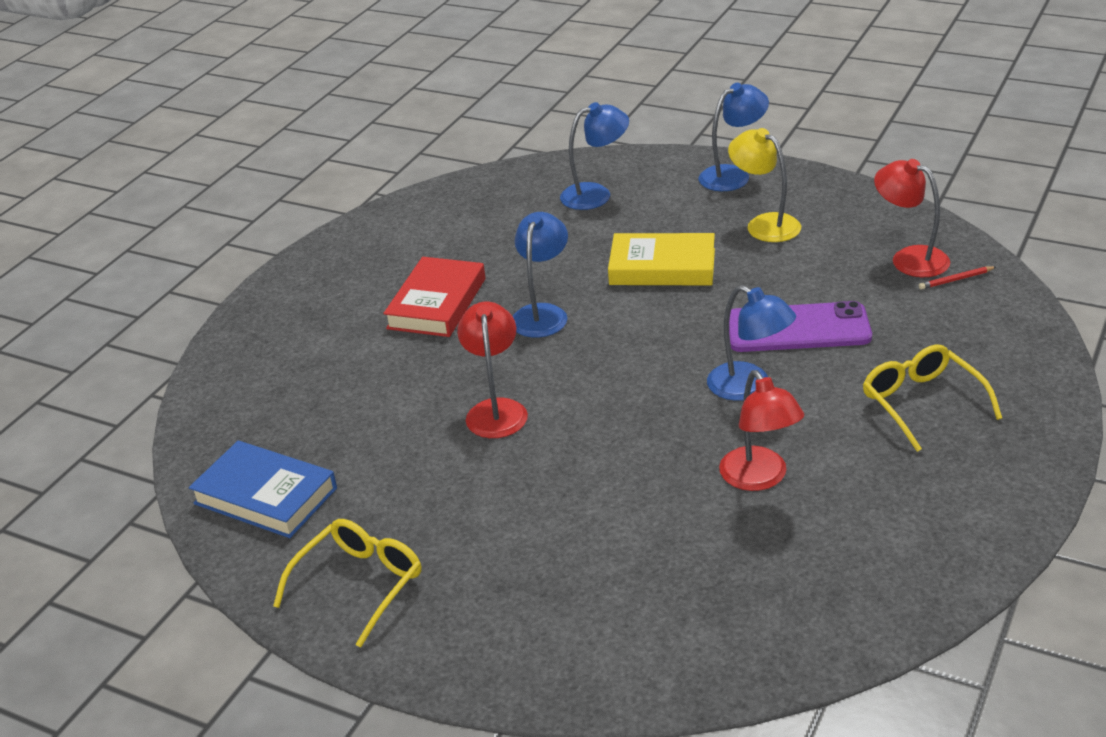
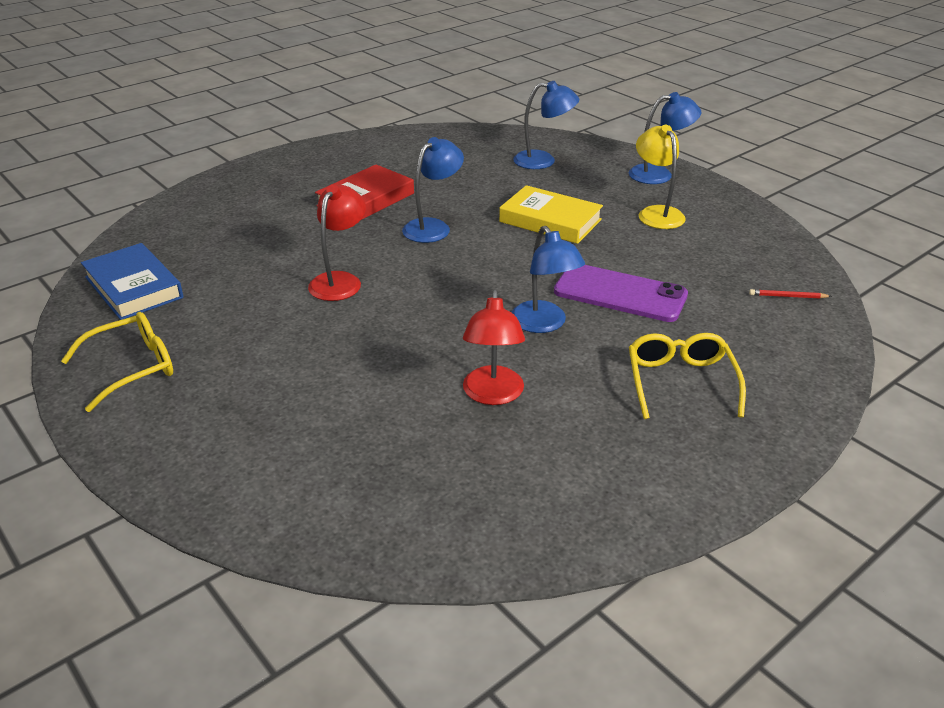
camera: 20 degrees right, 0 degrees up
red lamp [874,159,951,277] -> none

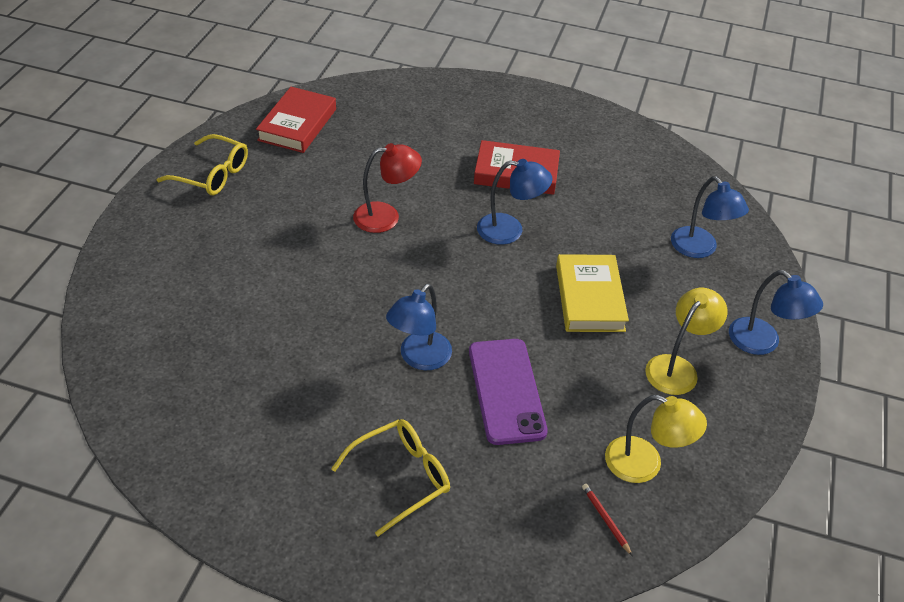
camera: 55 degrees right, 10 degrees up
blue book [81,243,183,320] -> red book [256,87,336,153]
red lamp [463,290,525,405] -> none
none -> yellow lamp [605,395,707,483]

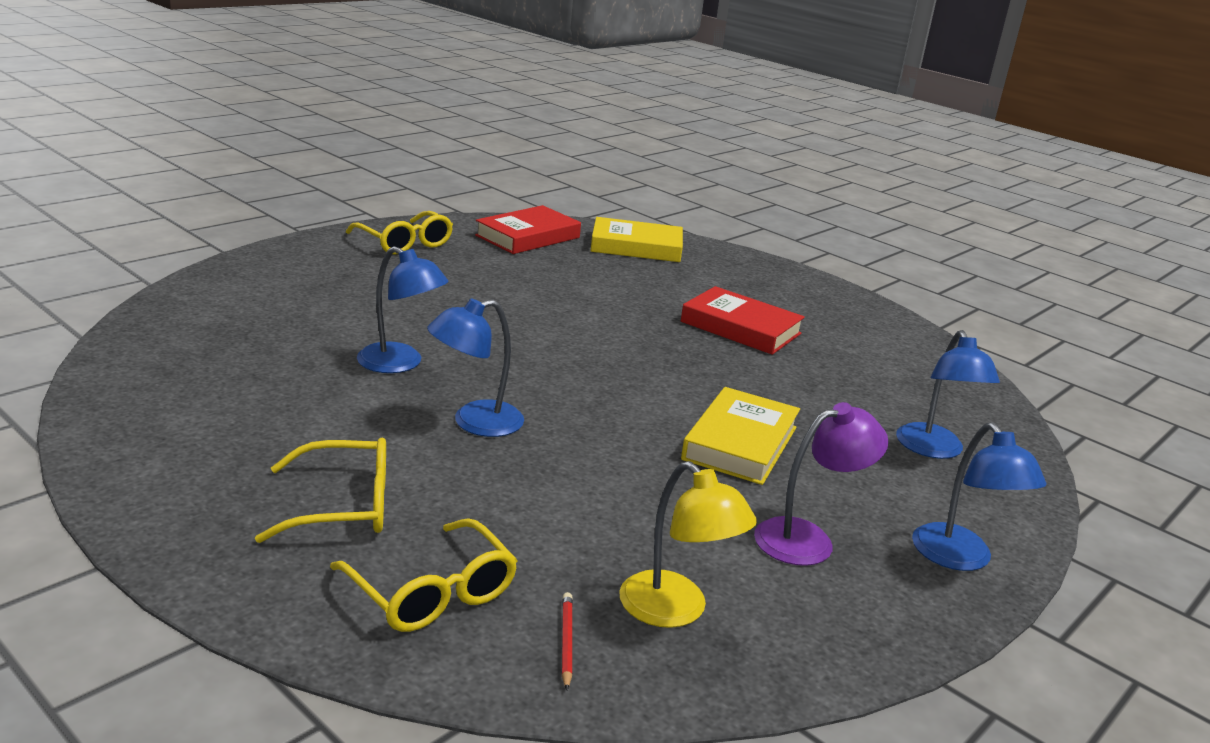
camera: 25 degrees right, 20 degrees down
red lamp [353,143,422,233] -> none
purple phone [469,339,548,445] -> none
blue lamp [477,159,553,245] -> blue lamp moved to [357,246,449,373]
yellow lamp [645,288,727,395] -> purple lamp [754,402,888,566]
none -> yellow glasses [330,518,518,632]
none -> yellow book [591,217,683,262]

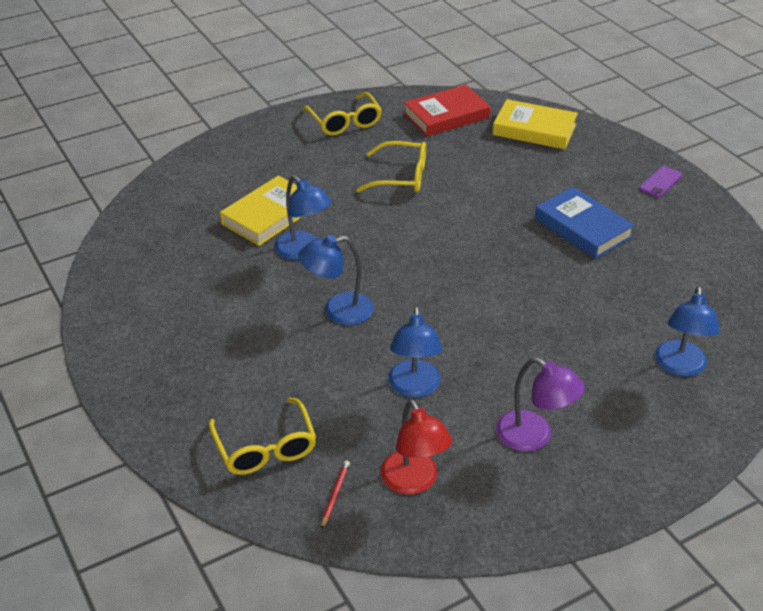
camera: 20 degrees right, 15 degrees up
yellow glasses [255,438,386,543] -> yellow glasses moved to [356,141,426,193]
yellow lamp [619,461,757,628] -> red lamp [381,399,452,494]
red book [681,286,805,355] -> blue book [535,187,635,259]
yellow book [681,387,800,485] -> yellow book moved to [220,176,303,246]
purple lamp [754,402,888,566] -> purple lamp turned 45 degrees clockwise [496,358,585,452]
blue lamp [912,422,1046,571] -> blue lamp moved to [388,306,442,398]
none -> purple phone [639,166,683,198]

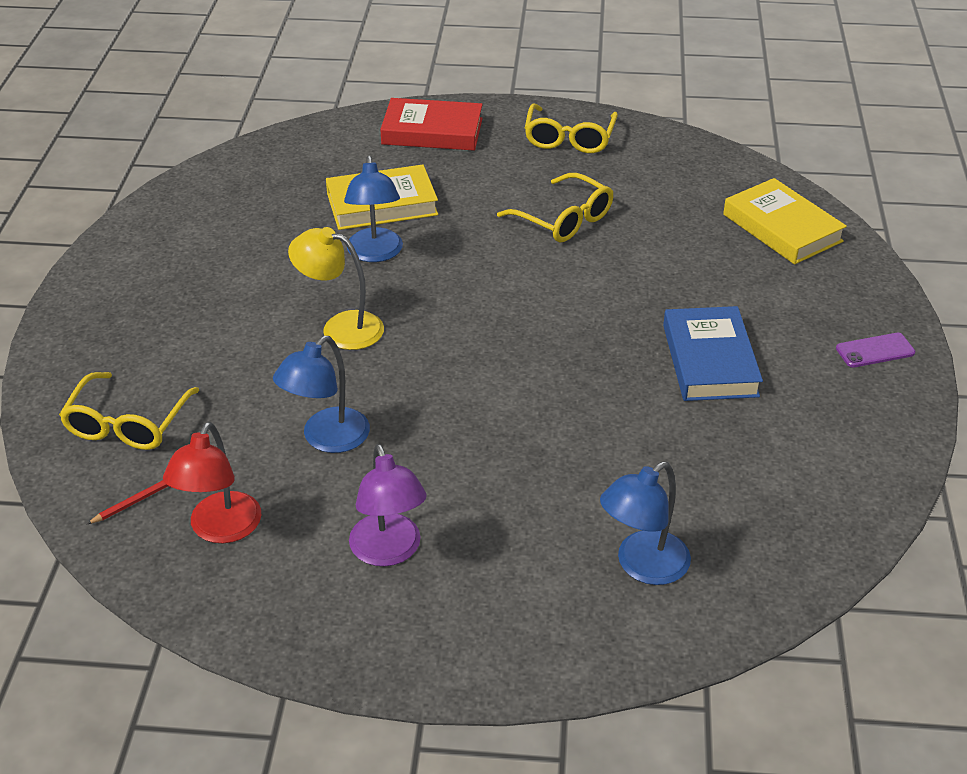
camera: 35 degrees right, 0 degrees up
blue lamp [298,235,374,325] -> yellow lamp [288,227,384,350]
red book [403,85,491,137] -> red book moved to [380,98,483,151]

